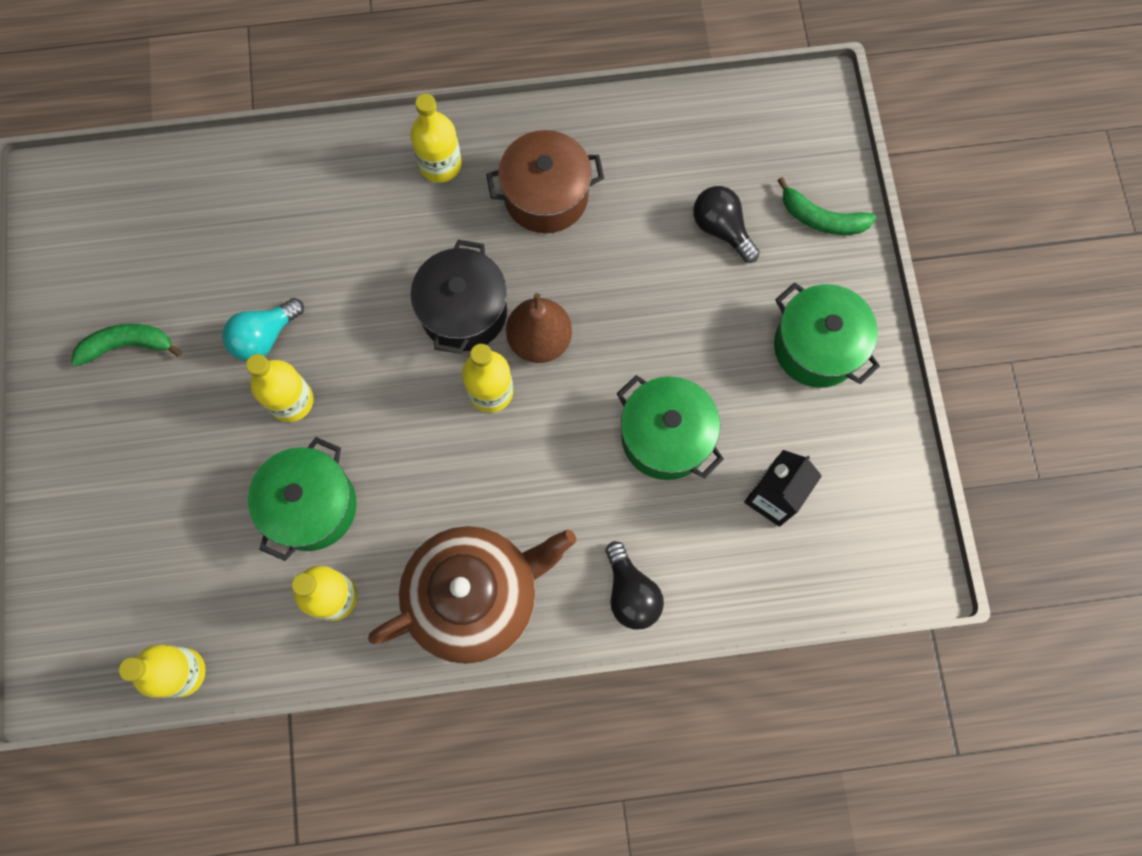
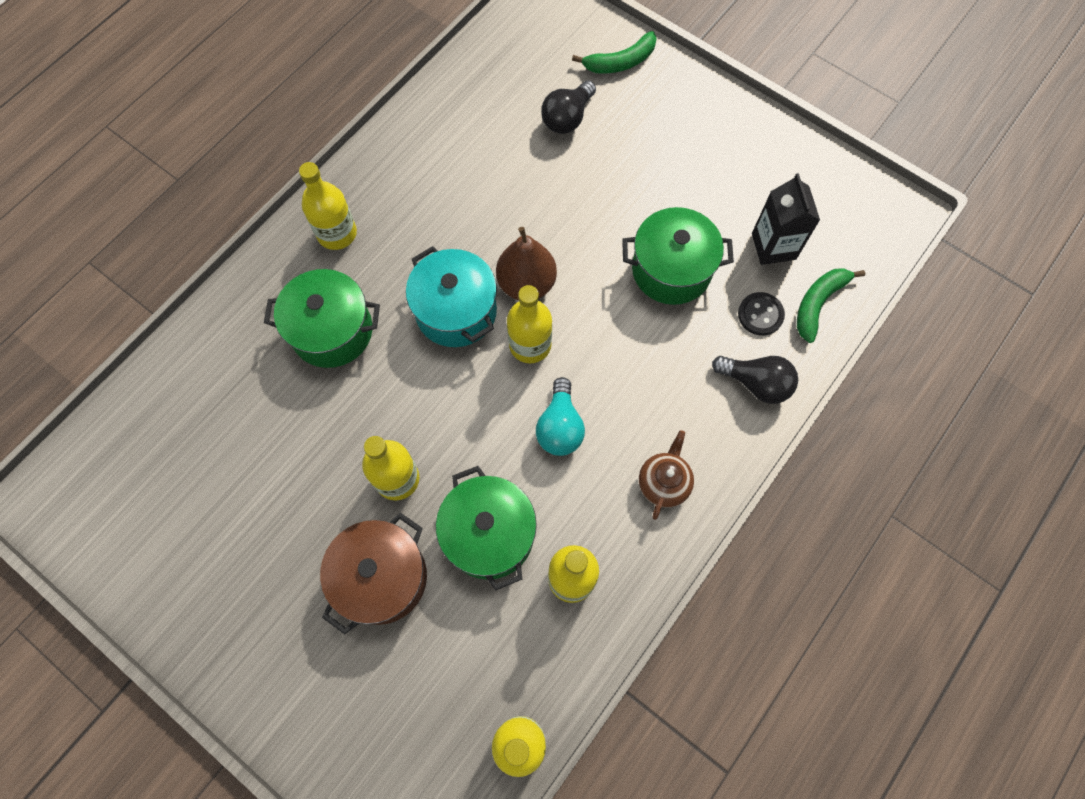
camera: 45 degrees left, 5 degrees down
green banana [71,324,182,366] -> green banana moved to [797,268,865,343]
turquoise light bulb [222,298,304,361] -> turquoise light bulb moved to [536,377,585,456]
brown teapot [368,526,576,664] -> brown teapot [639,430,694,520], size x0.44
black pot [411,240,507,354] -> turquoise pot [406,246,497,347]
brown pot [486,130,604,233] -> brown pot moved to [320,512,427,634]
black light bulb [693,186,760,263] -> black light bulb turned 60 degrees counterclockwise [541,81,596,134]
green pot [774,282,880,388] -> green pot moved to [264,269,380,368]
none -> black button [738,292,785,336]

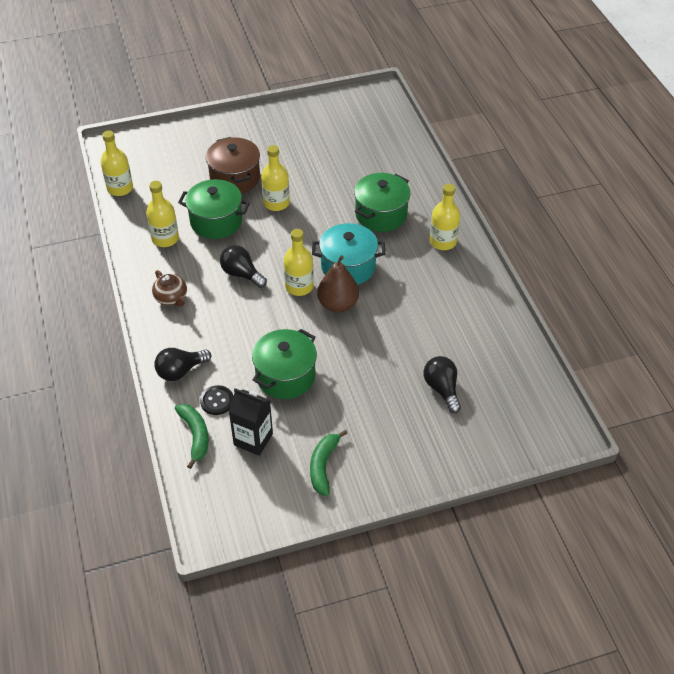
camera: 125 degrees right, 20 degrees down
turquoise light bulb [536,377,585,456] -> black light bulb [220,245,267,288]
green banana [572,31,657,74] -> green banana moved to [310,430,348,496]

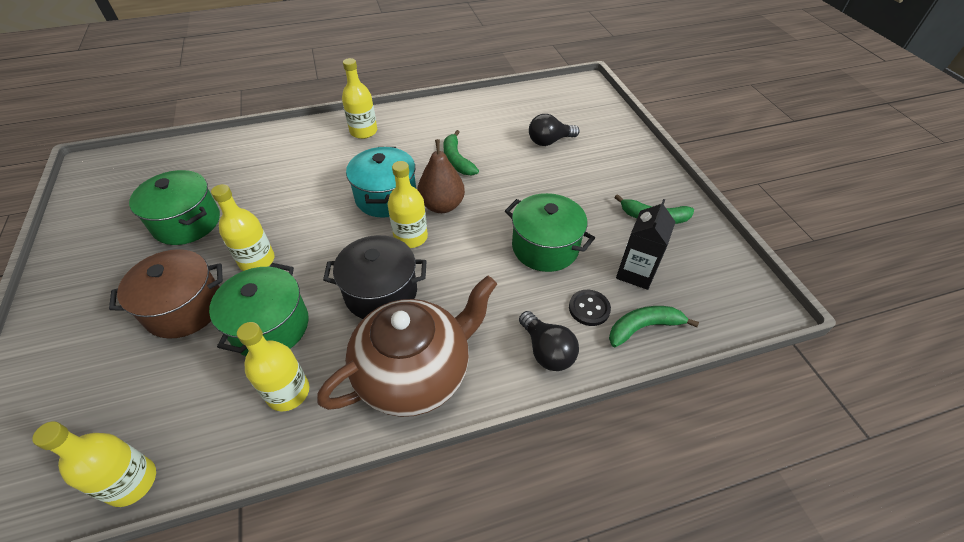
camera: 90 degrees left, 0 degrees up
brown teapot [152,270,187,307] -> brown teapot [317,275,497,417], size x2.28
black light bulb [220,245,267,288] -> black pot [323,235,427,319]
green pot [354,173,410,232] -> green pot moved to [129,170,220,245]
none -> green banana [444,130,479,175]

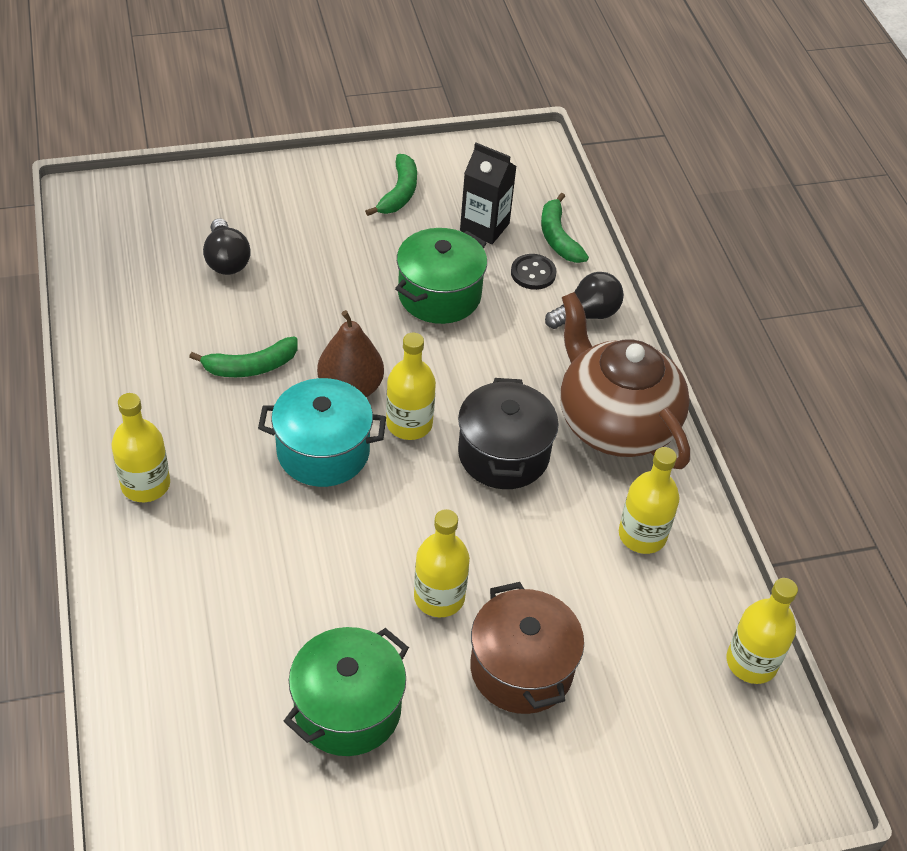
camera: 90 degrees left, 0 degrees up
green pot [209,263,309,356] -> none

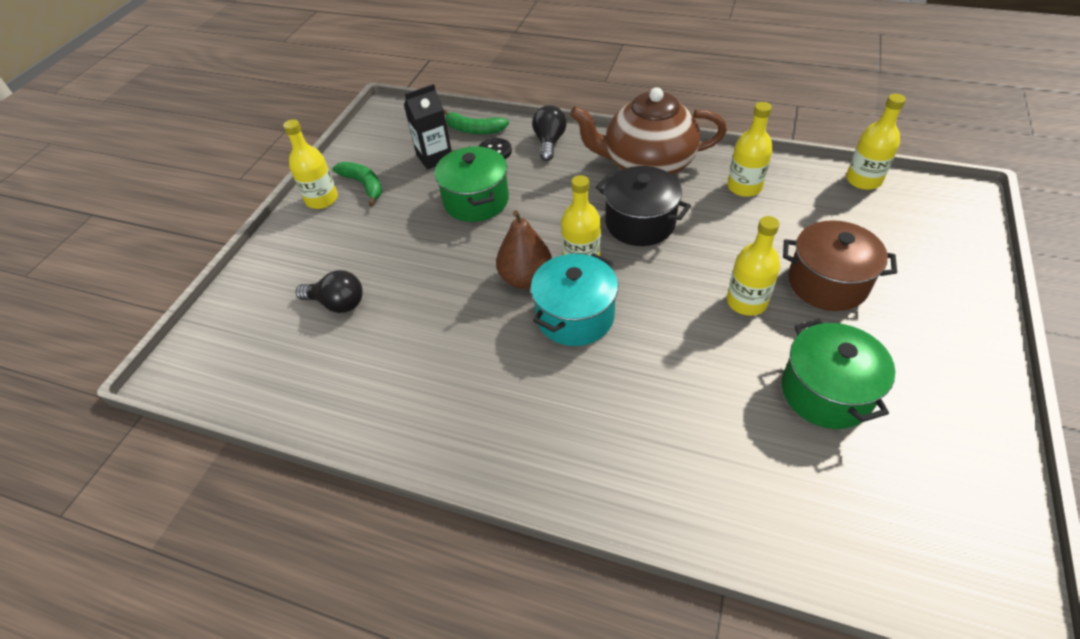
camera: 50 degrees left, 0 degrees up
yellow bottle [111,393,170,502] -> yellow bottle moved to [283,120,338,209]
green banana [189,337,298,377] -> none

